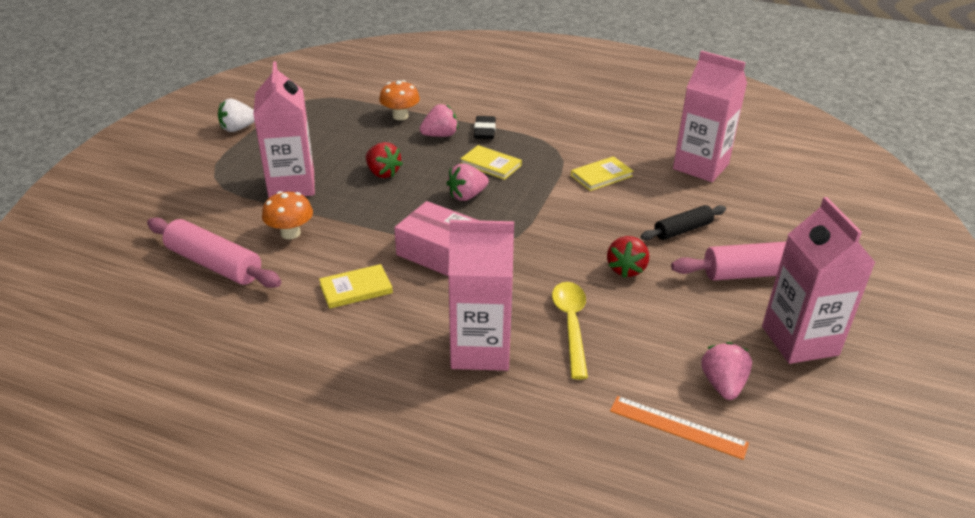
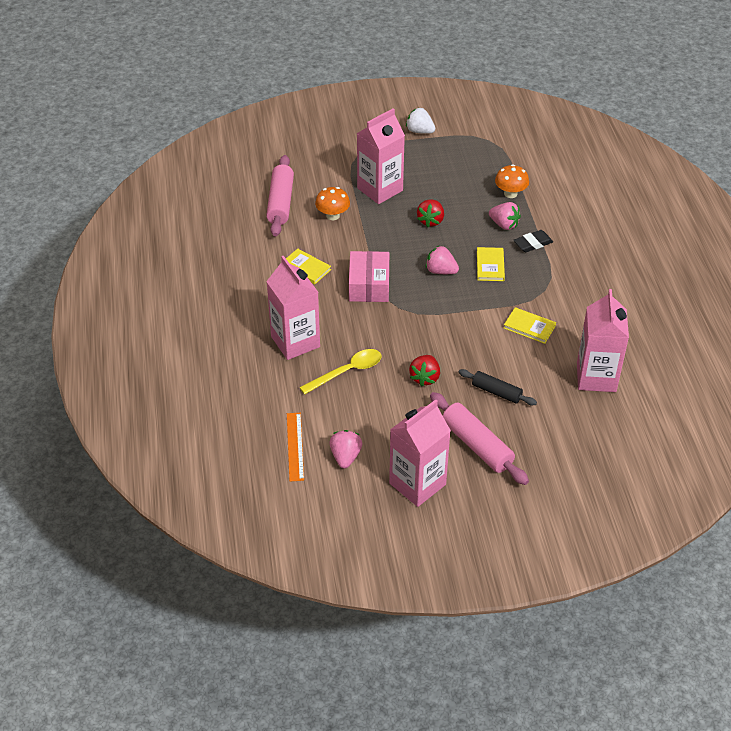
camera: 60 degrees right, 10 degrees up
red strawberry [607,236,649,278] -> red strawberry turned 60 degrees counterclockwise [409,355,440,386]
pink strawberry [701,342,752,400] -> pink strawberry turned 60 degrees counterclockwise [329,430,362,469]

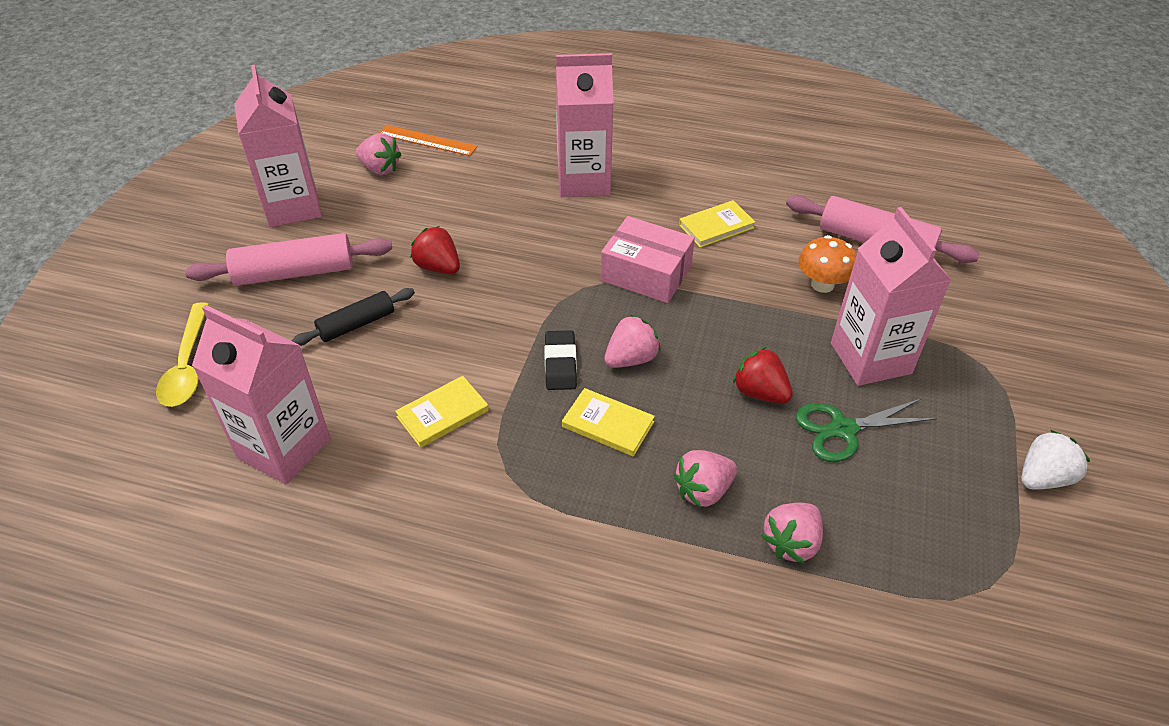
camera: 115 degrees right, 0 degrees up
yellow spoon [299,349,382,395] -> yellow spoon moved to [156,302,209,407]
orange mushroom [495,164,529,198] -> pink strawberry [761,503,823,564]
black eraser [513,230,553,252] -> black eraser moved to [544,330,577,390]
none -> green scissors [796,398,937,462]

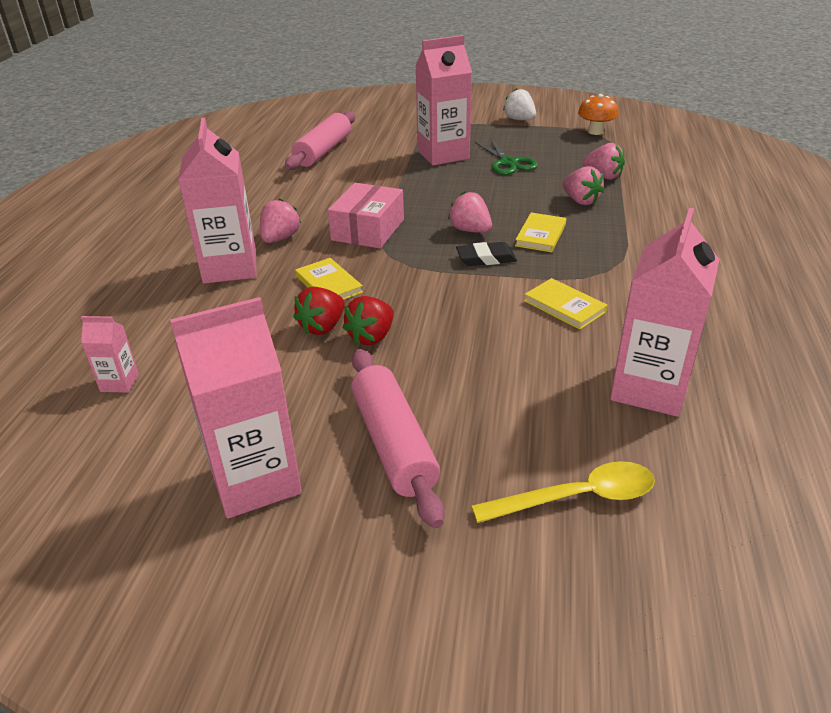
camera: 95 degrees left, 10 degrees down
black rolling pin [292,288,415,346] -> none
pink strawberry [356,133,402,175] -> pink strawberry moved to [260,198,301,243]
orange ruler [378,125,477,156] -> pink carton [81,316,139,393]
yellow book [679,200,755,248] -> yellow book moved to [295,258,363,299]
red strawberry [733,347,793,404] -> red strawberry moved to [293,287,345,335]
orange mushroom [798,235,857,293] -> orange mushroom moved to [578,94,619,135]

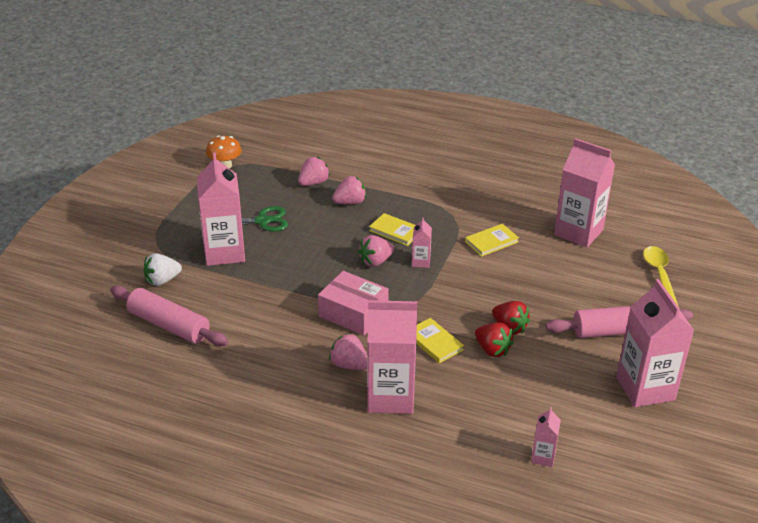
camera: 80 degrees left, 0 degrees up
yellow book [295,258,363,299] -> yellow book turned 75 degrees clockwise [416,318,464,363]
black eraser [456,242,517,266] -> pink carton [412,217,432,268]
white strawberry [503,88,536,120] -> white strawberry moved to [143,253,182,286]

